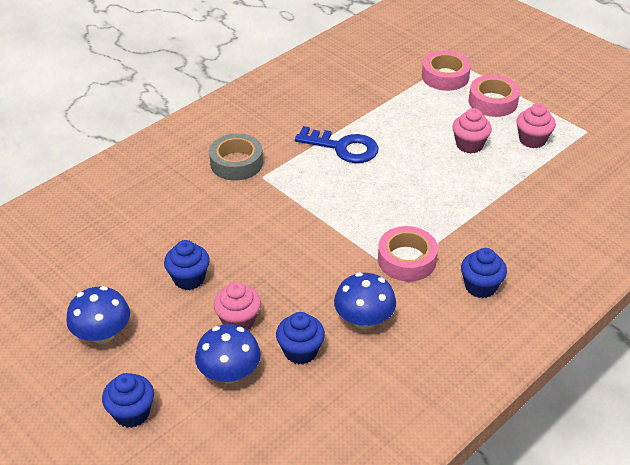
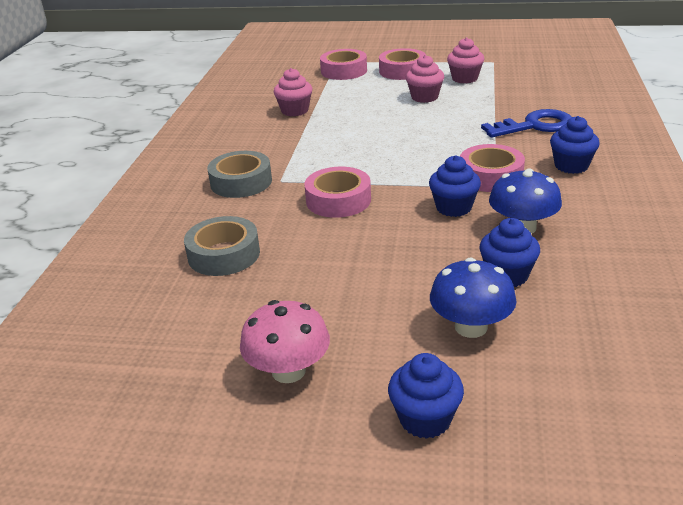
camera: 35 degrees left, 10 degrees down
blue mushroom [66,286,130,344] -> pink mushroom [240,300,330,383]
blue cupcake [164,240,210,290] -> blue cupcake moved to [429,155,481,217]
pink cupcake [214,282,261,330] -> pink cupcake moved to [274,68,313,116]
blue key [295,126,379,163] -> blue key moved to [481,109,572,138]
none -> grey tape [184,216,260,276]
none -> pink tape [304,167,371,218]

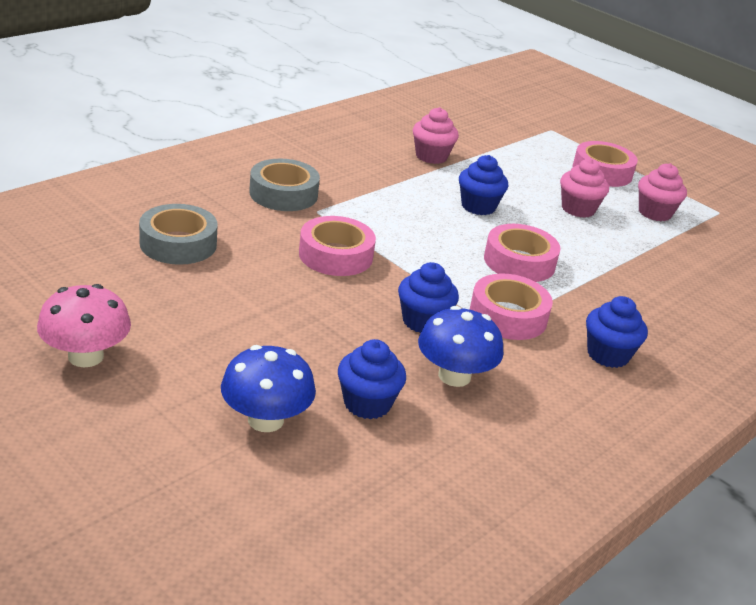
camera: 30 degrees right, 0 degrees up
pink tape [320,49,367,80] -> pink tape moved to [484,224,561,282]
blue cupcake [388,353,464,439] -> blue cupcake moved to [459,155,509,215]
blue key [481,109,572,138] -> none

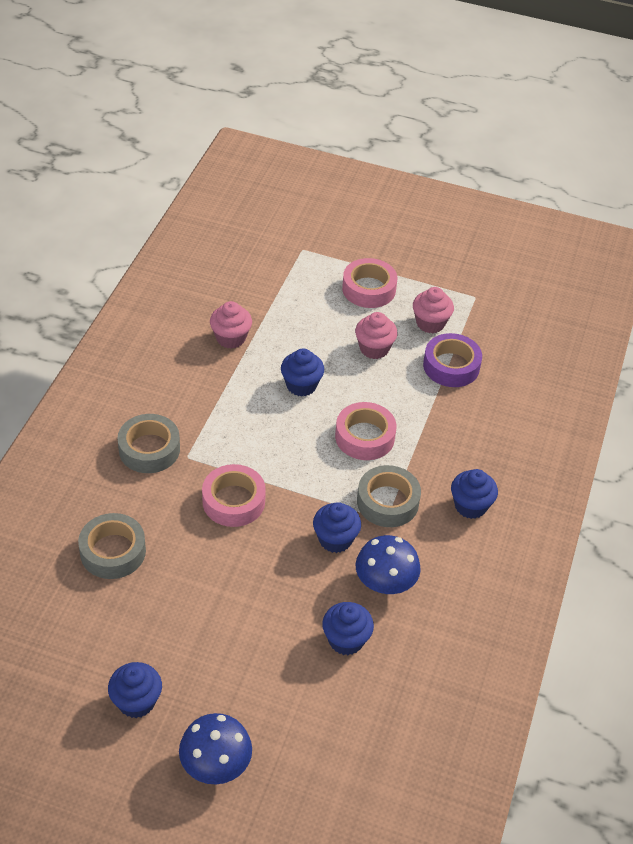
camera: 25 degrees left, 15 degrees up
pink mushroom [37,284,131,367] -> blue cupcake [108,662,162,718]
blue mushroom [221,345,316,432] -> blue mushroom moved to [179,713,252,784]
pink tape [470,273,553,340] -> grey tape [357,465,421,527]
none -> purple tape [423,333,482,387]

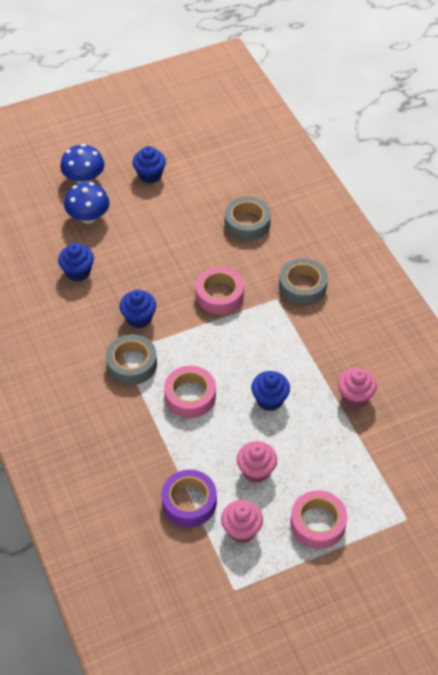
camera: 140 degrees right, 5 degrees up
blue mushroom [356,535,421,594] -> blue mushroom moved to [64,182,110,224]
blue cupcake [451,469,498,519] -> none

